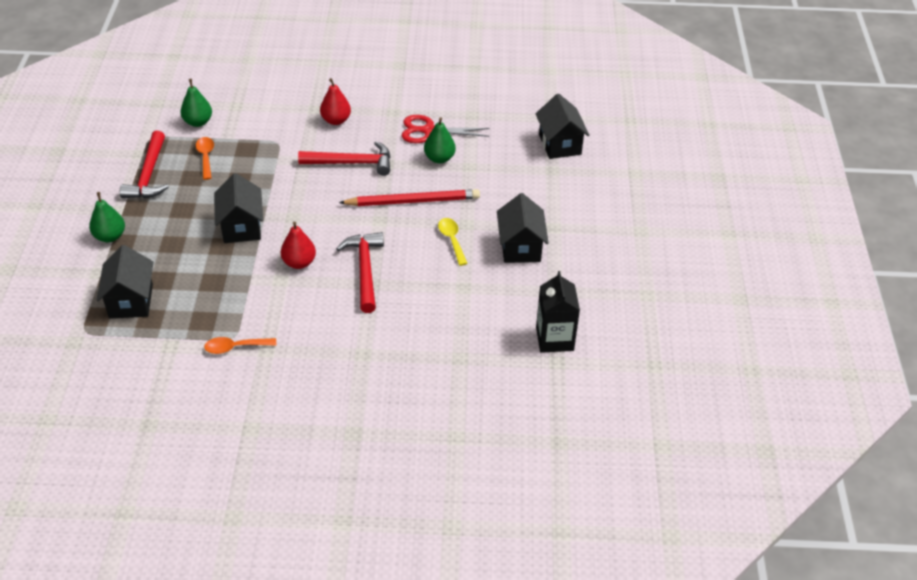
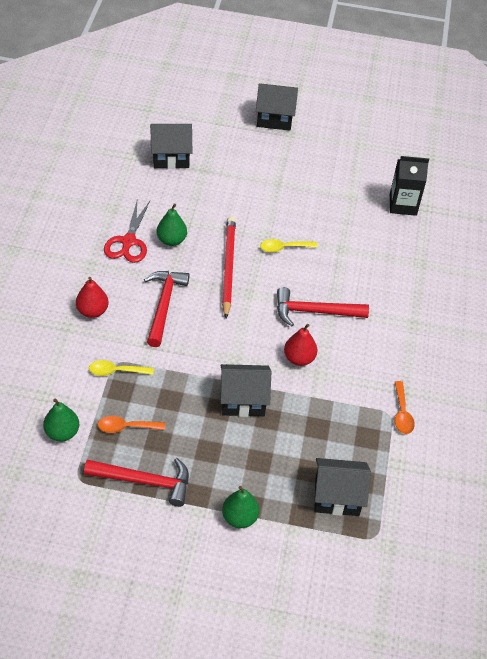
camera: 85 degrees left, 5 degrees up
black house [497,193,548,263] -> black house moved to [256,83,298,131]
none -> yellow spoon [89,360,154,376]

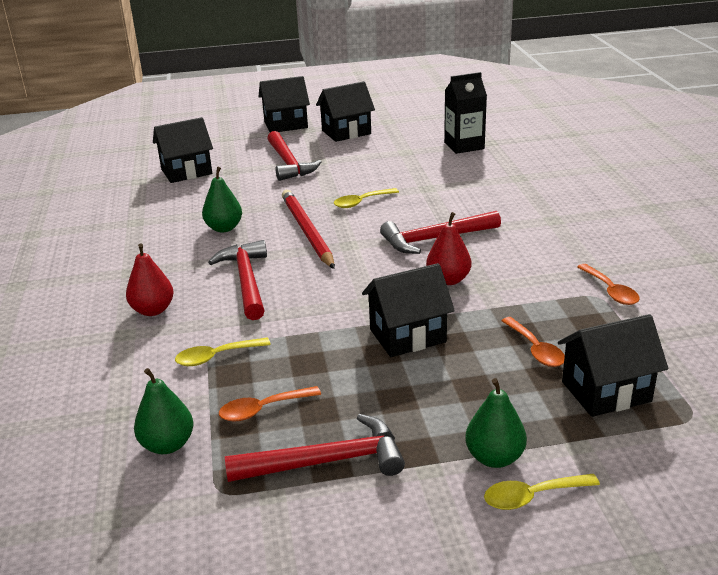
camera: 15 degrees left, 20 degrees down
red scissors [104,201,150,263] -> none
none -> red hammer [267,131,321,181]
none -> black house [316,81,375,142]
none -> yellow spoon [484,474,600,510]
none -> orange spoon [501,317,565,367]

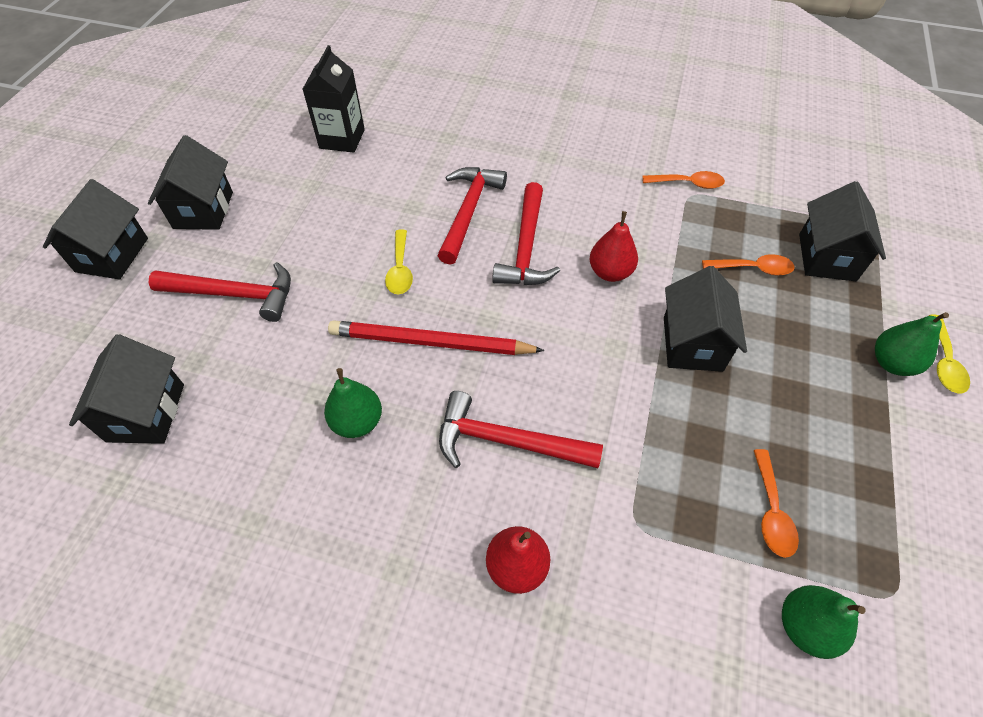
camera: 65 degrees left, 25 degrees up
yellow spoon [175,337,271,366] -> none
red hammer [225,414,405,482] -> red hammer moved to [438,167,507,265]

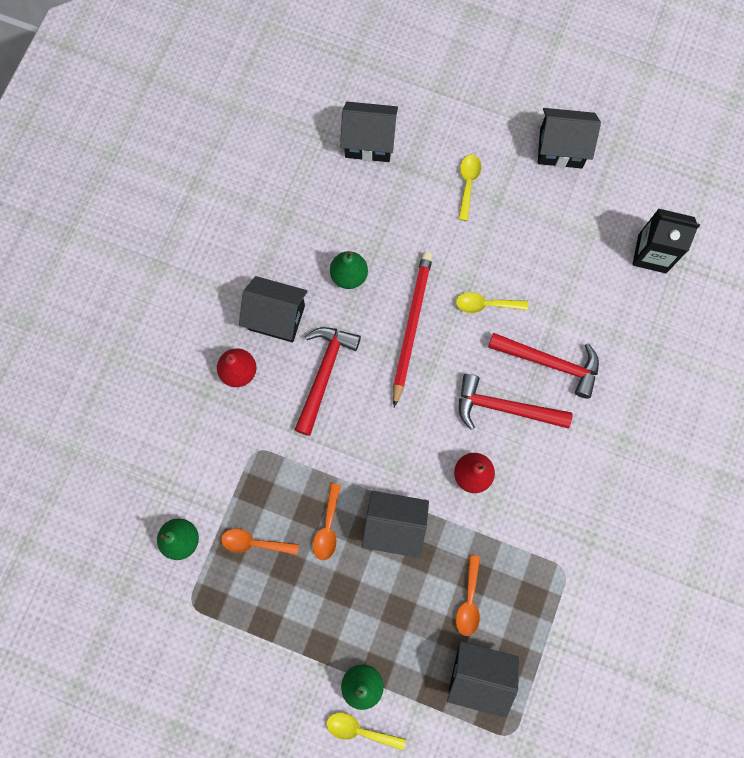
camera: 95 degrees right, 20 degrees up
black house [43,179,148,279] -> black house moved to [239,276,308,342]
red hammer [149,262,291,322] -> yellow spoon [458,154,481,221]
orange spoon [642,171,725,189] -> orange spoon moved to [313,483,341,560]

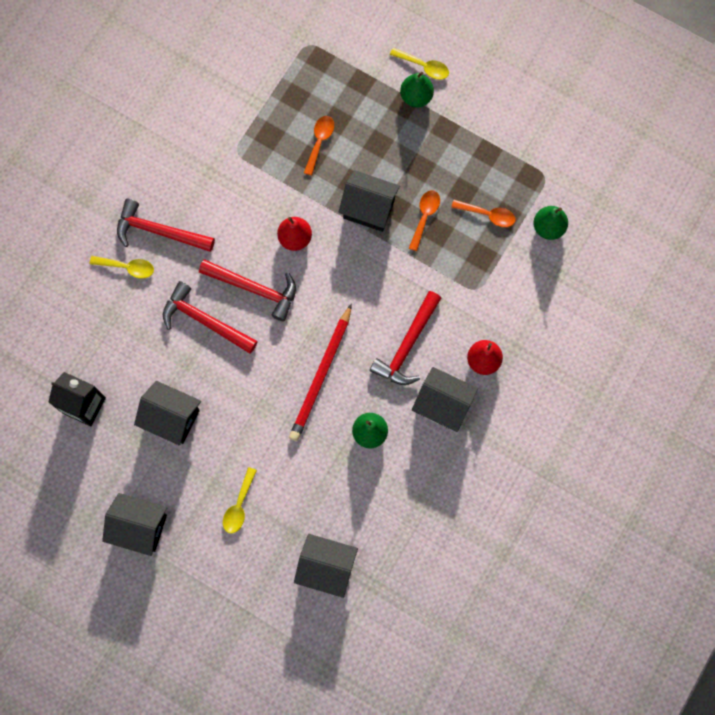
camera: 170 degrees left, 0 degrees up
black house [447,641,519,718] -> black house moved to [134,381,201,445]
yellow spoon [456,292,528,313] -> yellow spoon moved to [90,256,154,279]
none -> red hammer [117,199,215,252]

